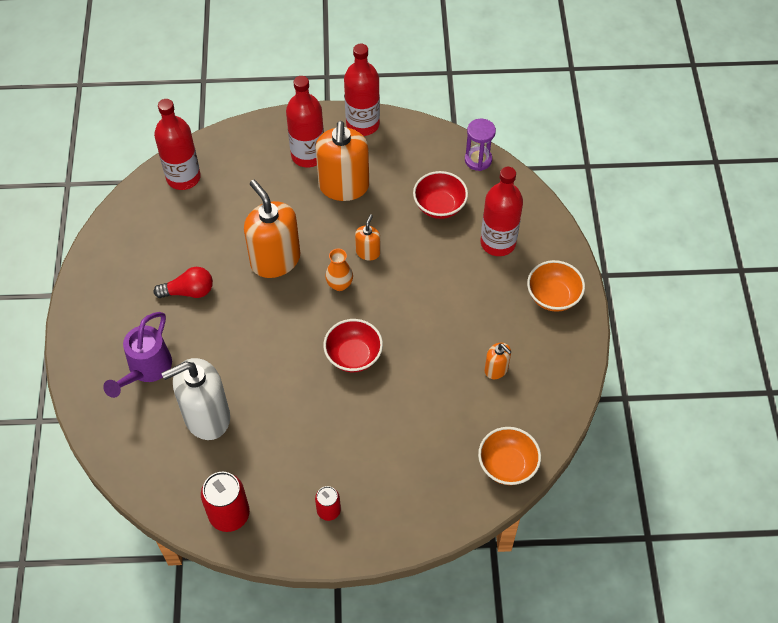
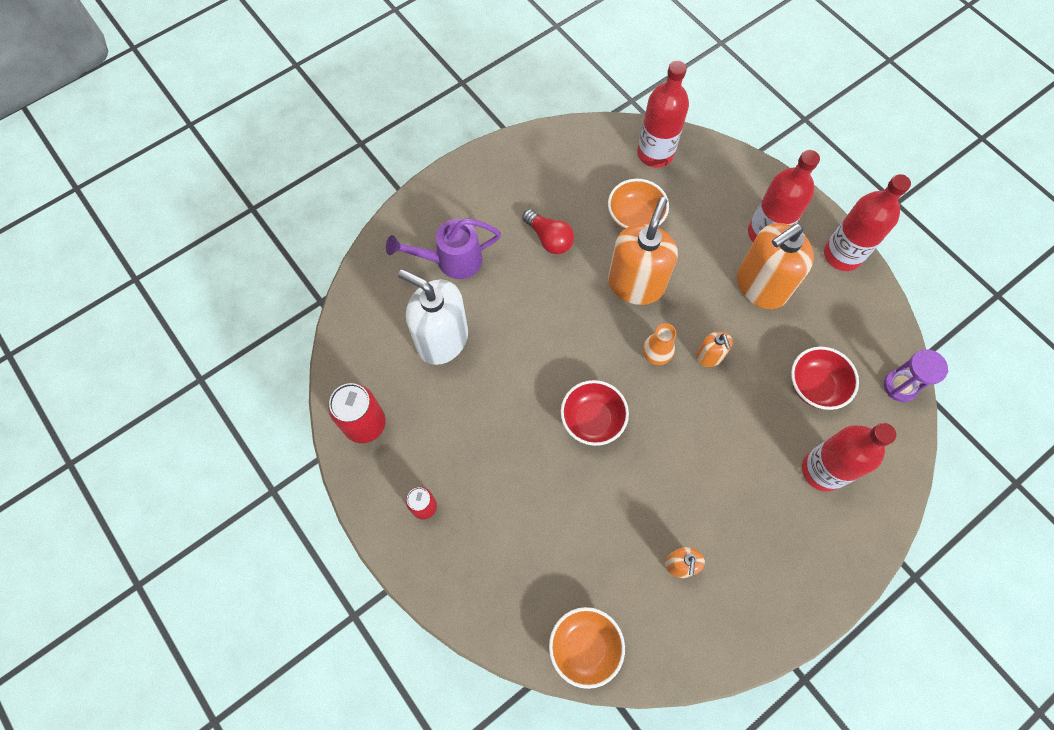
camera: 55 degrees right, 10 degrees up
orange soap dispenser [355,214,381,260] -> orange soap dispenser turned 90 degrees clockwise [696,332,733,367]
orange bowl [527,260,585,312] -> orange bowl moved to [608,179,669,230]

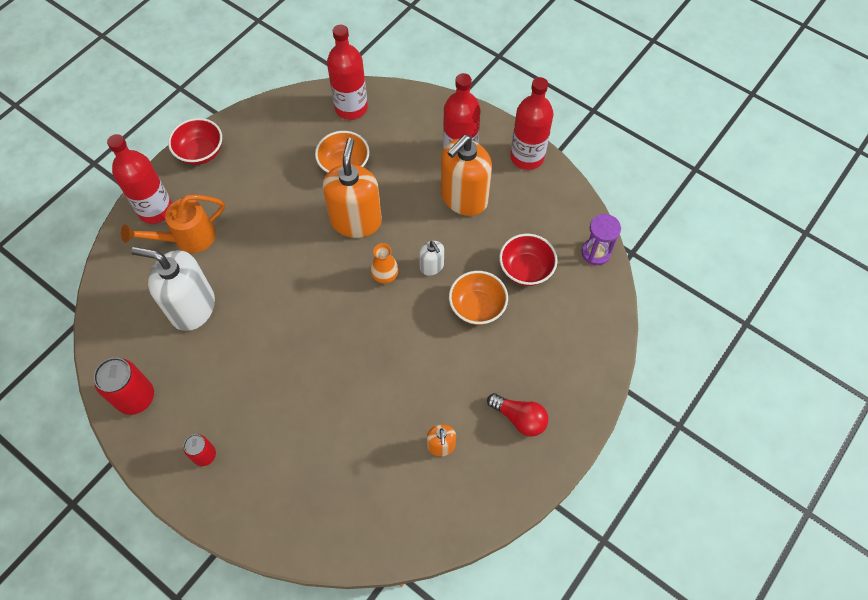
camera: 15 degrees left, 5 degrees down
purple watering can [386,218,501,279] -> orange watering can [121,195,225,253]
red light bulb [522,209,574,254] -> red light bulb moved to [487,393,548,437]
orange bowl [549,607,625,689] -> orange bowl moved to [449,271,508,325]
red bowl [561,380,629,446] -> red bowl moved to [168,118,222,165]
orange soap dispenser [696,332,733,367] -> white soap dispenser [419,241,444,276]
red bottle [802,423,896,492] -> red bottle moved to [107,134,172,224]

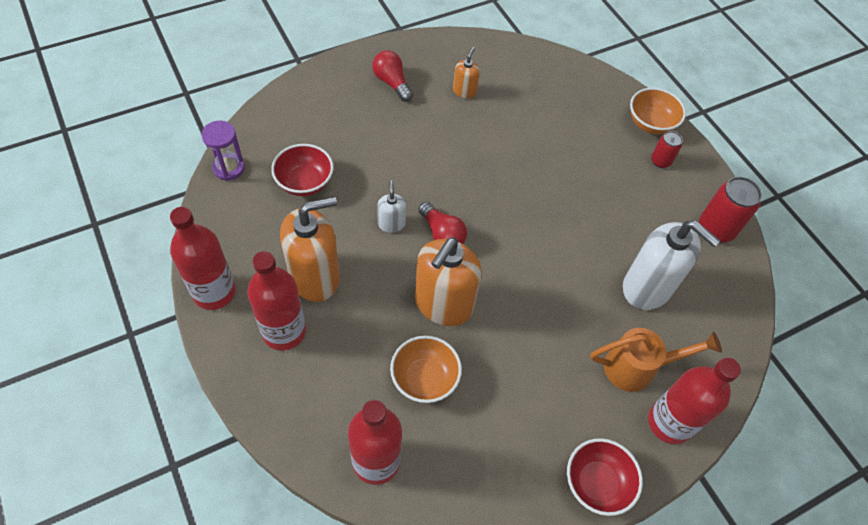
camera: 160 degrees left, 5 degrees down
orange vase [370,243,399,284] -> red light bulb [418,202,467,244]
orange bowl [449,271,508,325] -> orange bowl moved to [630,88,686,135]

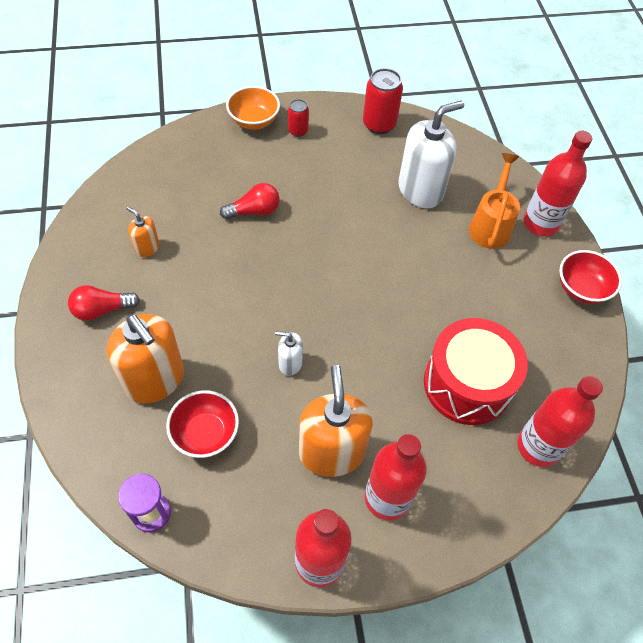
camera: 70 degrees left, 0 degrees up
orange bowl [390,336,462,403] -> red drum [424,318,528,425]
orange soap dispenser [415,238,482,326] -> orange soap dispenser moved to [106,314,184,403]
red light bulb [418,202,467,244] -> red light bulb moved to [220,183,280,219]

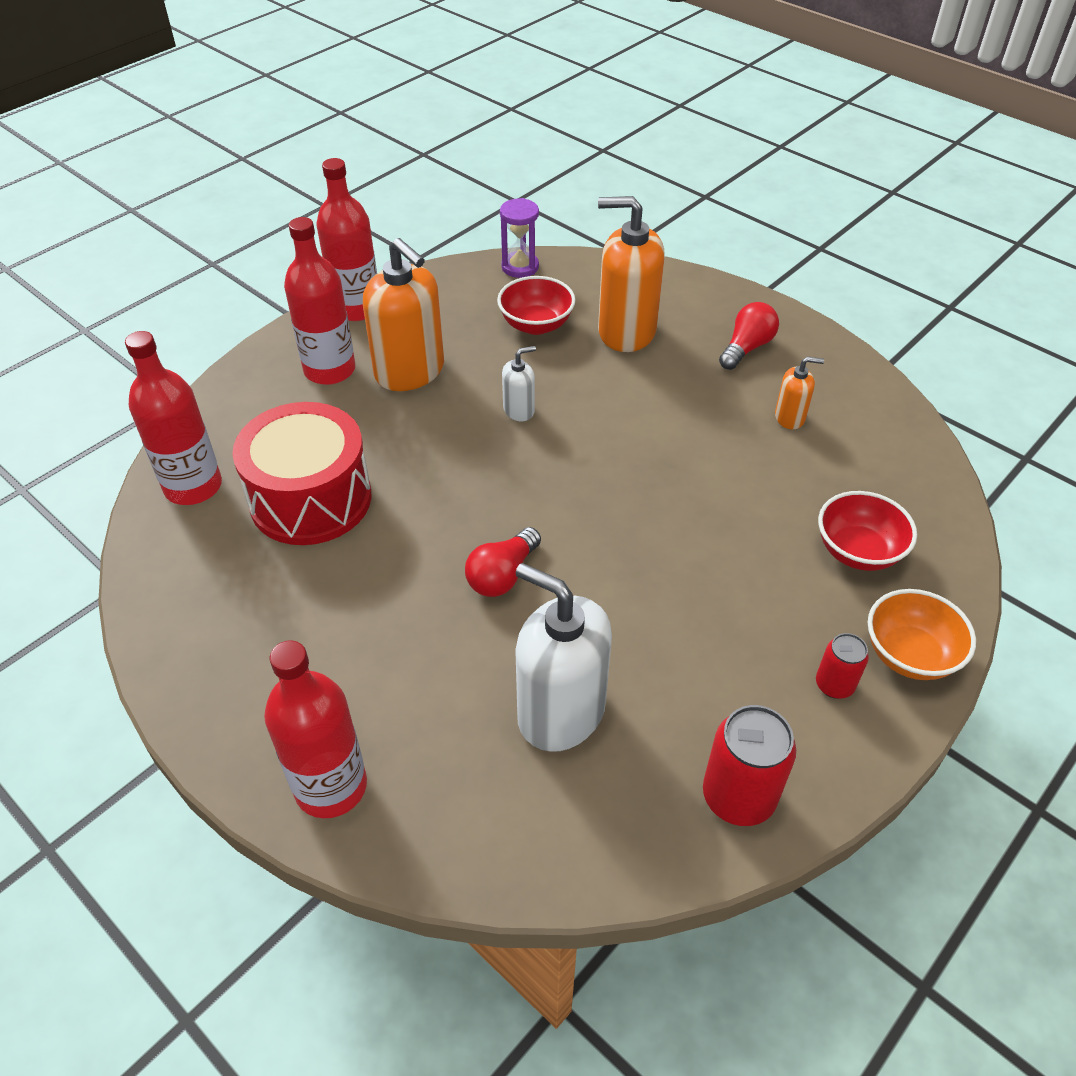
camera: 145 degrees right, 10 degrees down
red light bulb [220,183,280,219] -> red light bulb moved to [465,527,541,597]
white soap dispenser [398,100,464,208] -> white soap dispenser turned 105 degrees clockwise [515,563,612,752]
orange watering can [469,153,520,249] -> none
red bowl [560,250,622,304] -> red bowl moved to [818,491,917,571]

